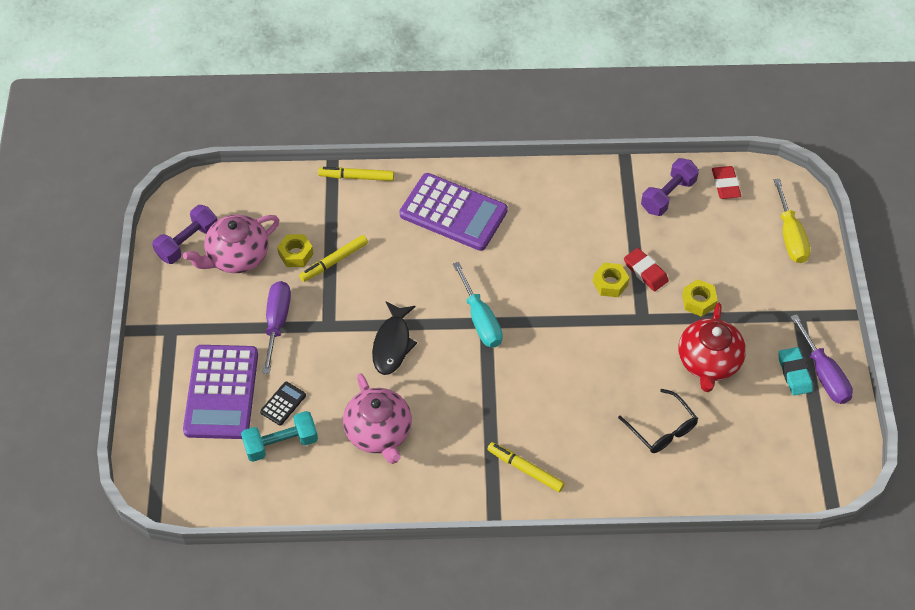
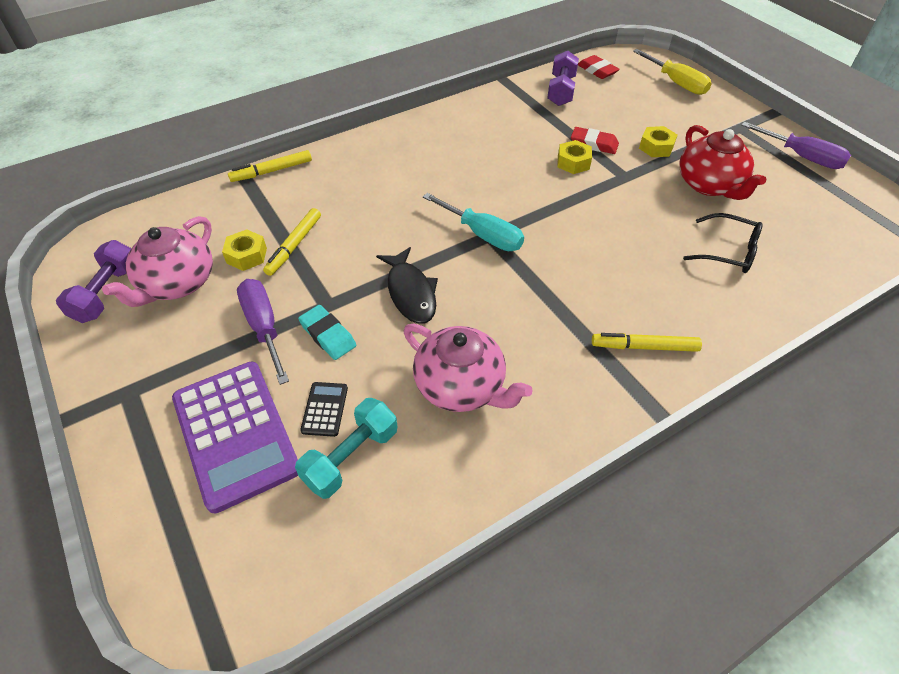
camera: 30 degrees left, 5 degrees down
purple calculator [400,173,508,251] -> none
turquoise eraser [778,347,813,395] -> turquoise eraser moved to [298,305,356,360]

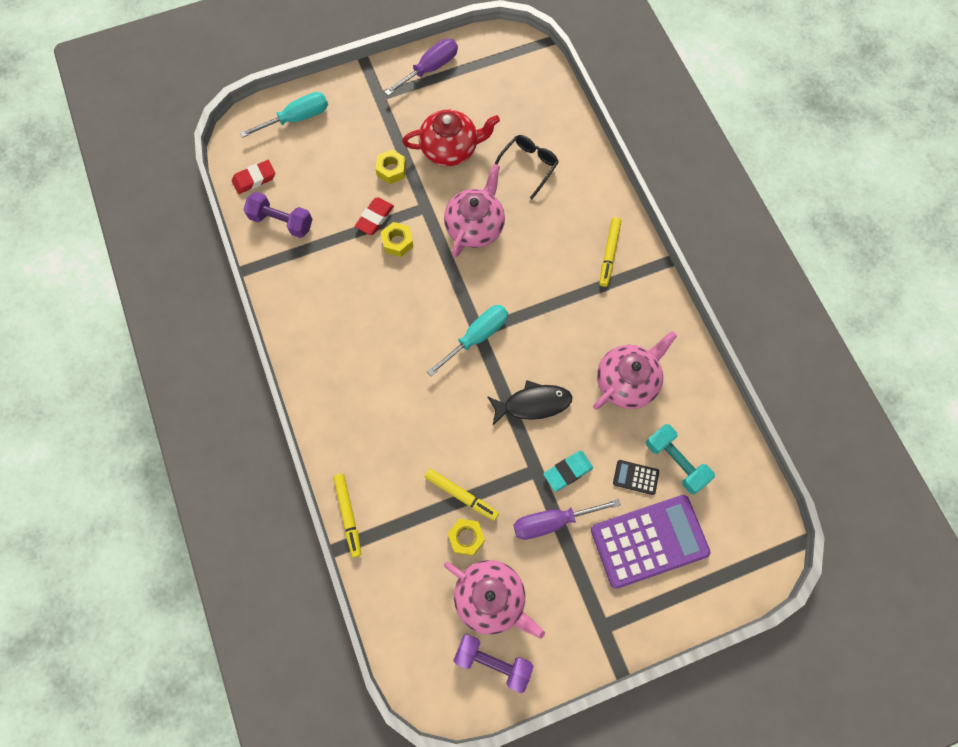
camera: 80 degrees left, 20 degrees up
yellow screwdriver [633,49,712,95] -> turquoise screwdriver [240,92,328,138]
none -> pink teapot [444,164,505,257]

